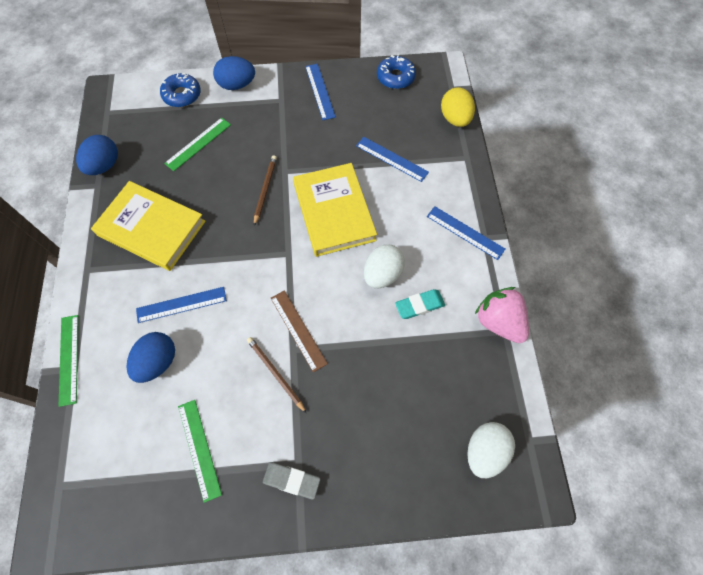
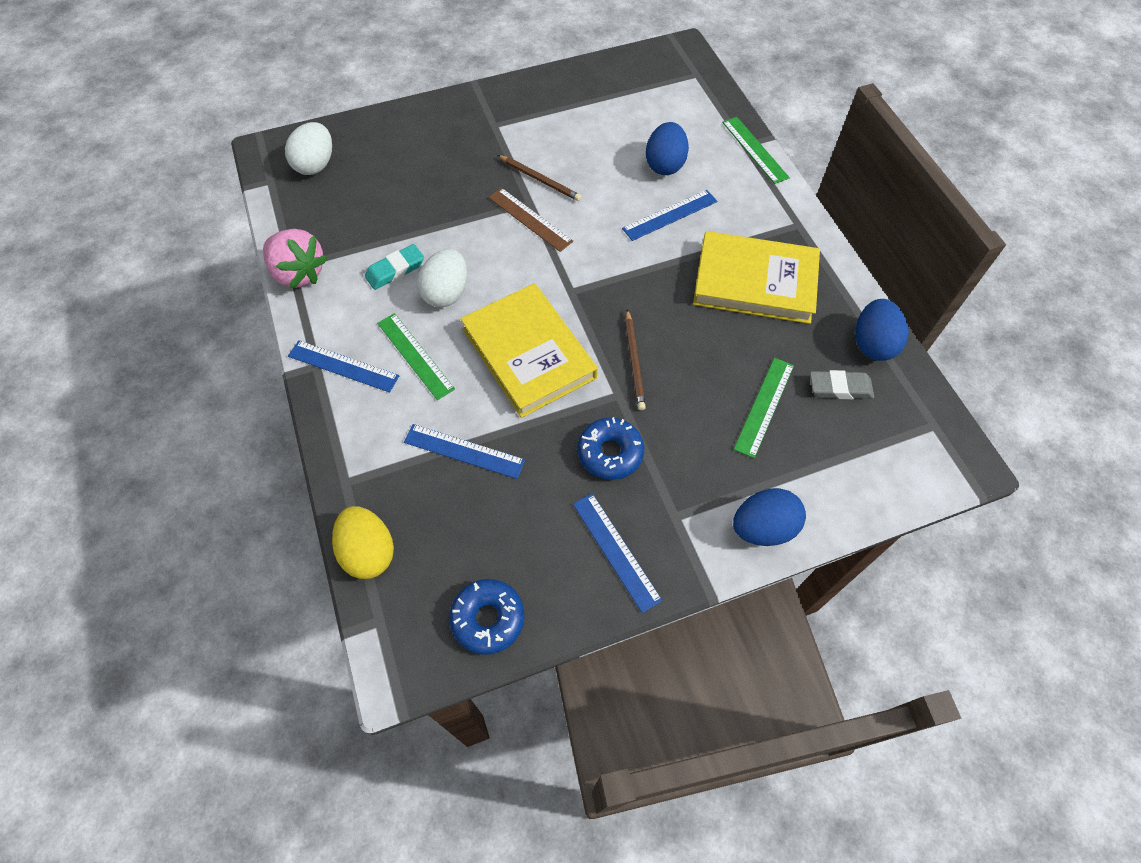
camera: 165 degrees right, 5 degrees down
blue donut [160,73,201,107] -> blue donut moved to [577,417,644,480]
green ruler [178,400,222,503] -> green ruler moved to [377,313,455,400]
grey eraser [263,462,320,499] -> grey eraser moved to [810,370,874,399]

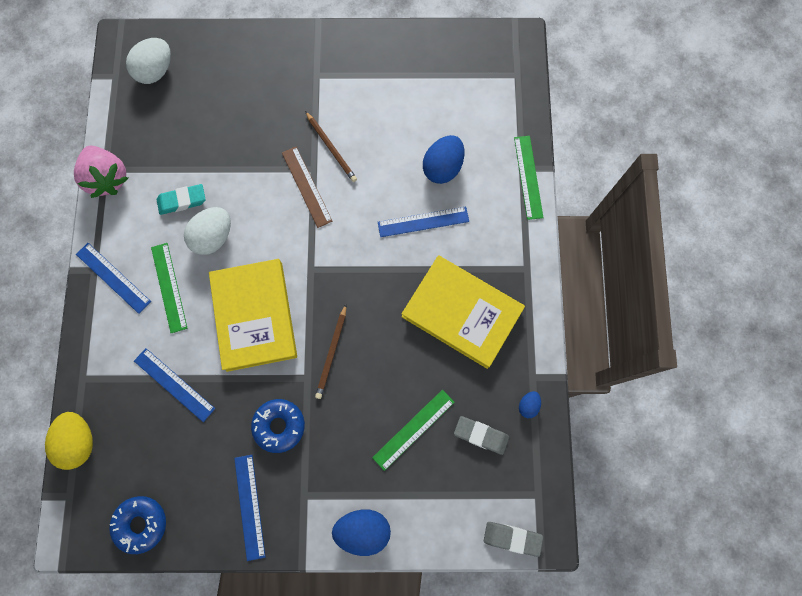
camera: 20 degrees right, 15 degrees up
blue egg [856,299,909,361] -> blue egg [519,391,541,418], size x0.51
none -> grey eraser [484,522,543,557]

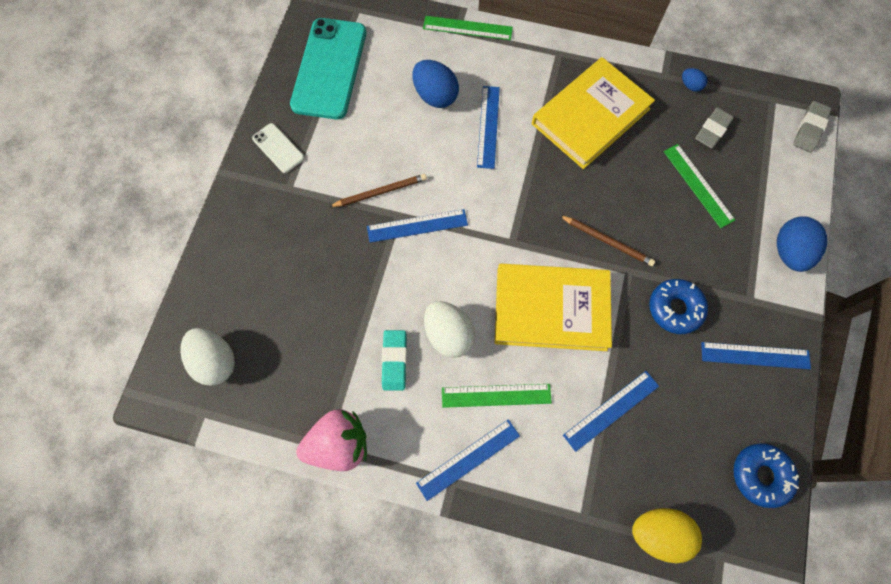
camera: 75 degrees left, 5 degrees down
brown ruler [282,147,332,228] -> blue ruler [367,209,468,243]
none -> white phone [252,123,305,173]
none -> turquoise phone [290,18,366,120]

